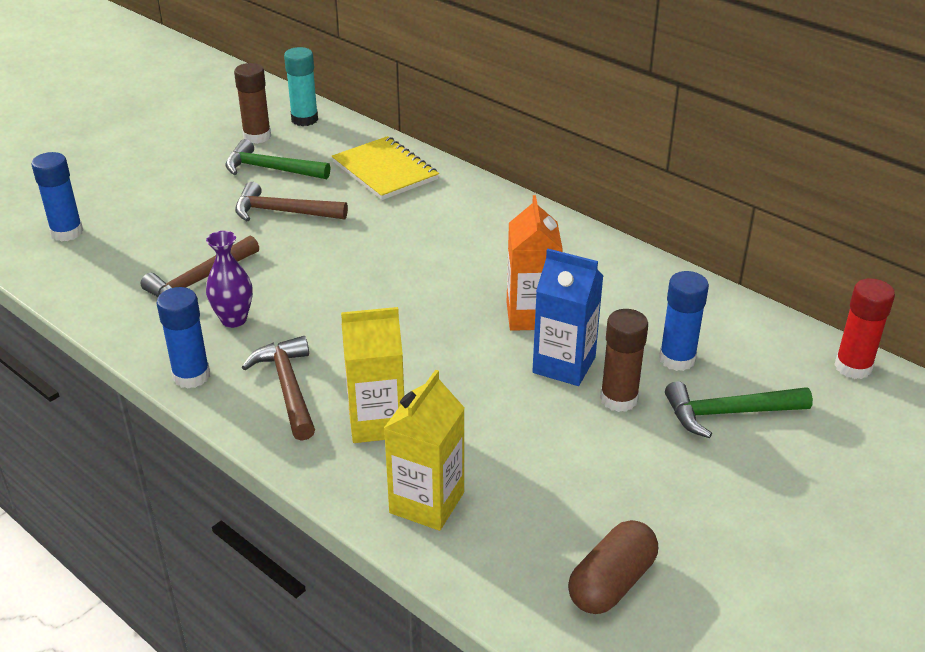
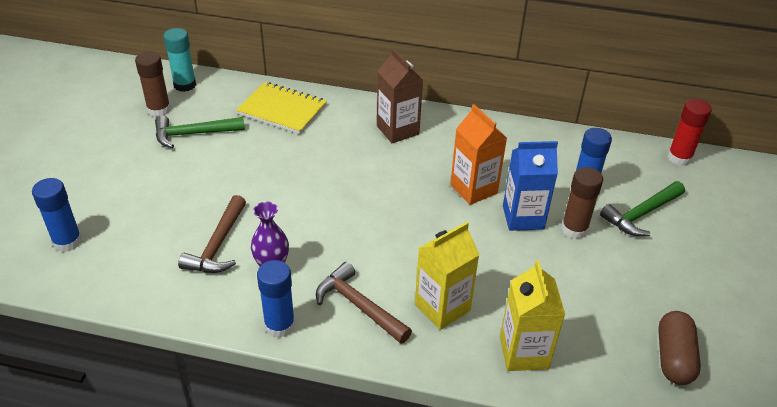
camera: 30 degrees left, 5 degrees up
brown hammer [235,182,348,221] -> none
none -> brown carton [377,48,423,143]

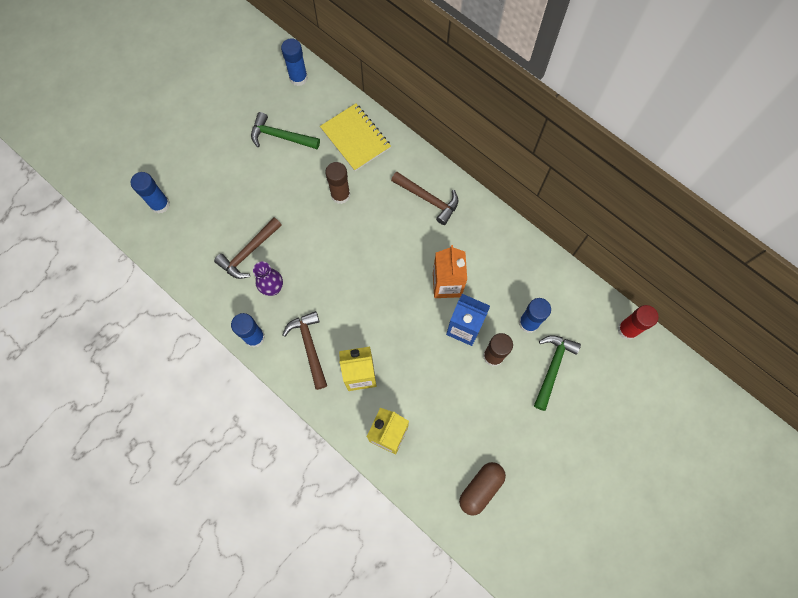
camera: 30 degrees right, 30 degrees up
brown glue stick [135,51,171,117] -> brown glue stick moved to [325,162,350,204]
turquoise glue stick [164,28,196,92] -> blue glue stick [281,38,308,86]
brown carton [377,48,423,143] -> brown hammer [391,172,458,225]
green hammer [600,181,685,236] -> green hammer turned 120 degrees clockwise [534,335,581,411]

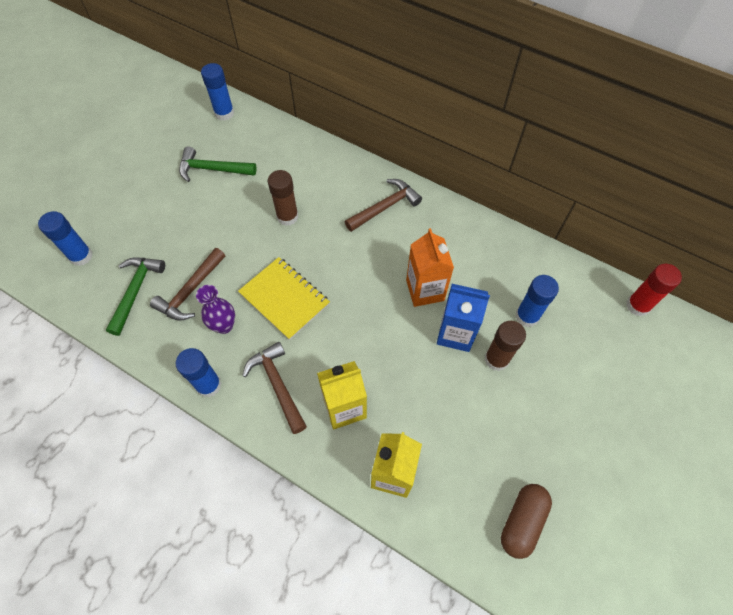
camera: 10 degrees left, 10 degrees down
yellow notebook [320,103,391,171] -> yellow notebook moved to [238,257,330,340]
brown hammer [391,172,458,225] -> brown hammer turned 60 degrees counterclockwise [345,179,422,232]
green hammer [534,335,581,411] -> green hammer moved to [106,257,165,336]

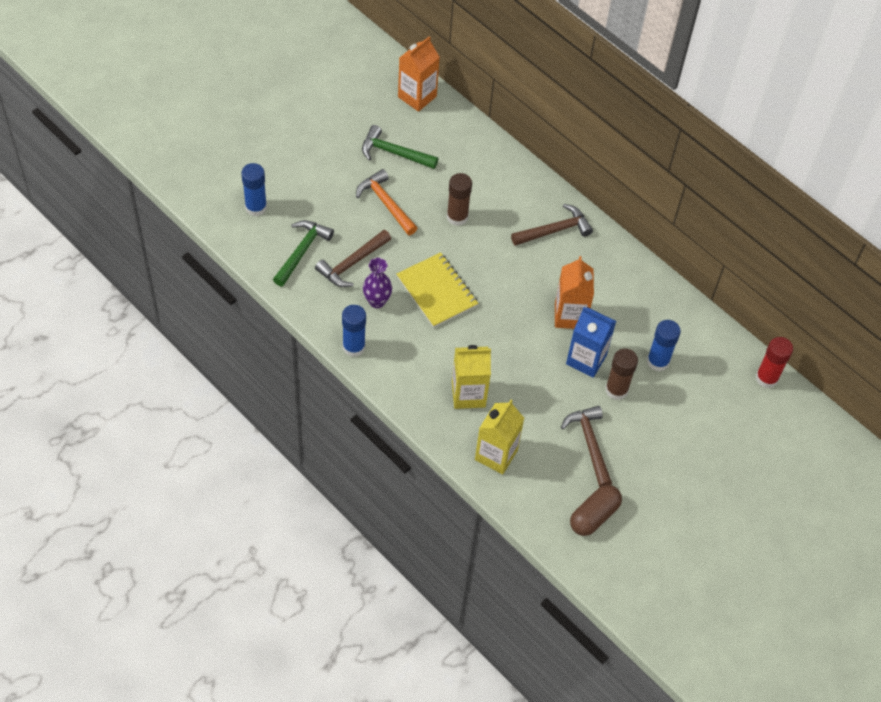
camera: 10 degrees right, 5 degrees down
blue glue stick [201,63,234,121] -> orange carton [398,36,440,112]
brown hammer [242,342,307,434] -> brown hammer moved to [561,406,612,487]
none -> orange hammer [356,169,418,235]

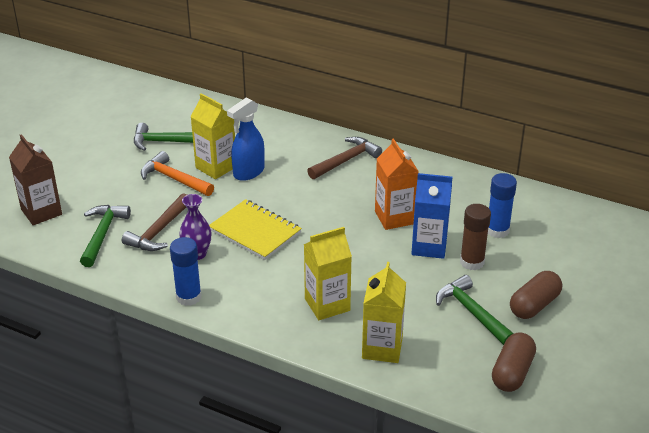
camera: 15 degrees left, 20 degrees down
blue glue stick [241,163,267,216] -> brown carton [9,134,62,225]
orange carton [398,36,440,112] -> none
brown glue stick [447,173,472,226] -> blue spray bottle [227,97,265,181]
brown hammer [561,406,612,487] -> green hammer [436,275,514,345]
red glue stick [756,337,793,388] -> none
none -> yellow carton [190,93,235,179]
none -> brown capsule [510,271,562,319]

